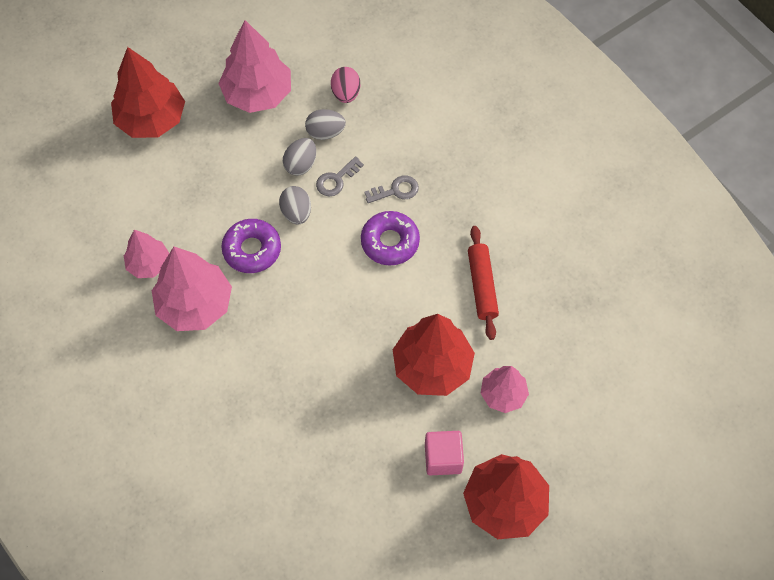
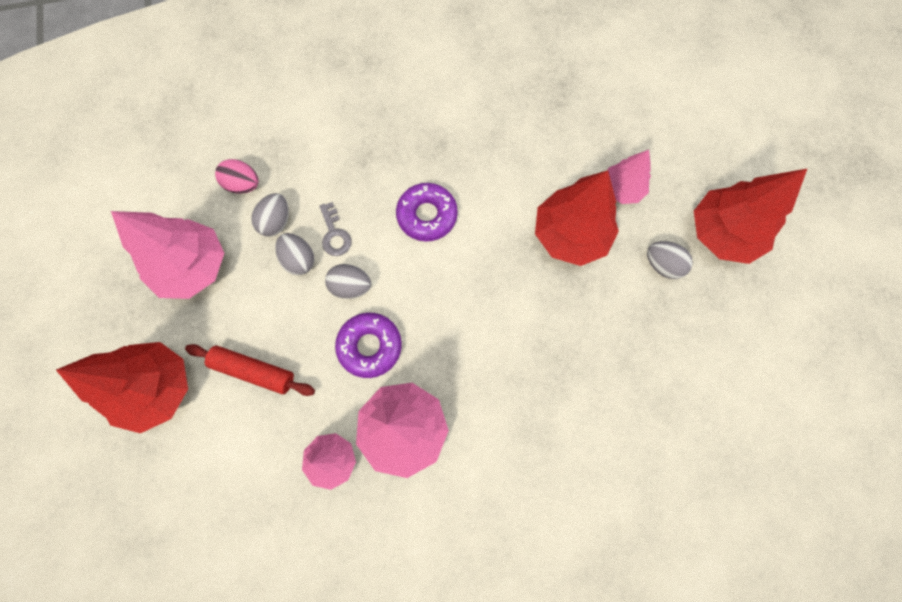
camera: 65 degrees left, 10 degrees up
grey key [364,175,419,203] -> none
pink cube [425,431,464,475] -> grey egg [647,241,693,279]
red rolling pin [468,226,499,340] -> red rolling pin moved to [185,344,315,396]

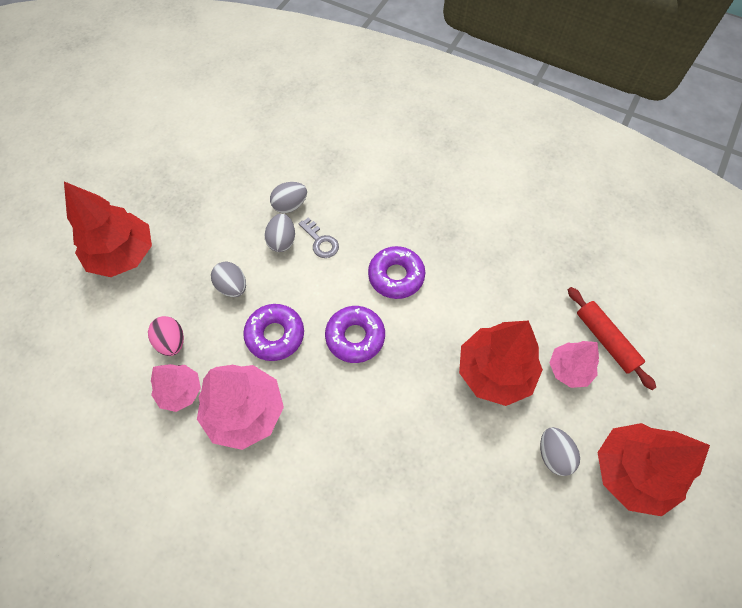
camera: 40 degrees right, 10 degrees down
pink tree [111,211,224,299] -> none
red rolling pin [185,344,315,396] -> red rolling pin moved to [568,287,656,390]
pink egg [215,159,259,194] -> pink egg moved to [148,316,184,356]
grey key [319,202,352,256] -> grey key turned 60 degrees counterclockwise [299,217,339,258]
grey egg [325,264,371,299] -> grey egg moved to [211,261,246,297]
none -> purple donut [325,306,385,363]

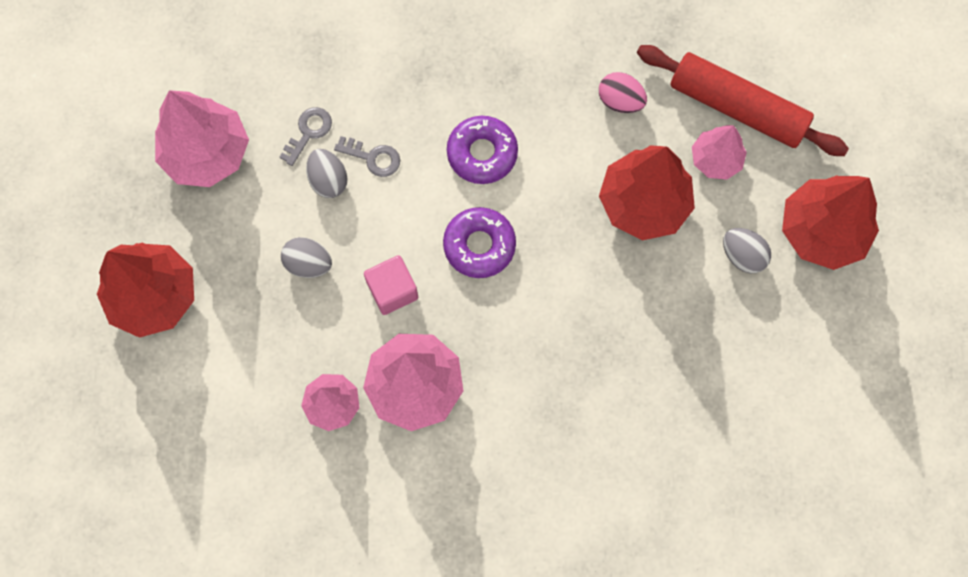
camera: 30 degrees left, 10 degrees up
pink egg [148,316,184,356] -> pink egg moved to [599,72,647,113]
purple donut [243,304,304,361] -> pink cube [364,255,418,315]
grey egg [270,182,307,213] -> grey key [280,107,332,166]
red rolling pin [568,287,656,390] -> red rolling pin [637,45,849,156], size x1.56
none -> pink tree [155,90,249,187]

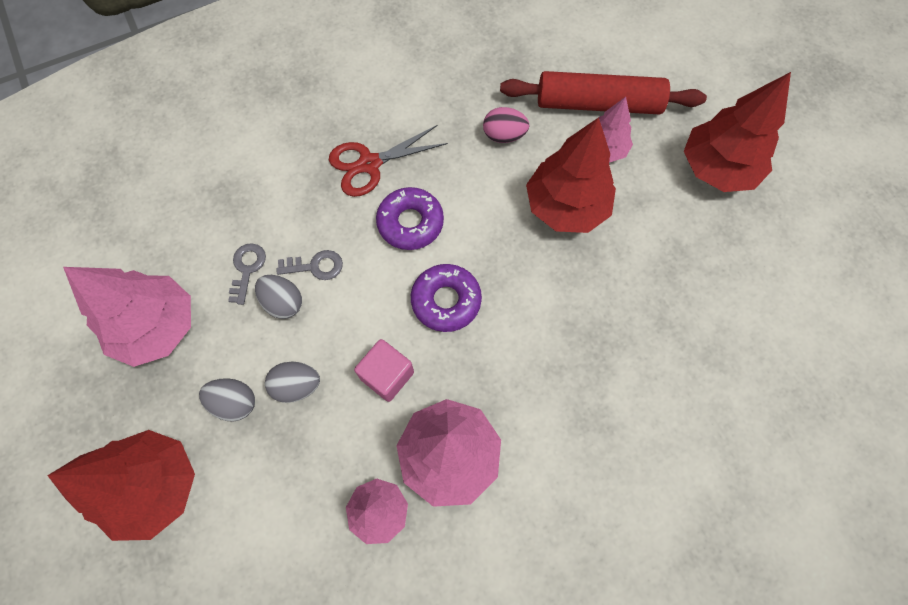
camera: 25 degrees left, 5 degrees down
grey egg [723,228,771,273] -> grey egg moved to [199,378,255,422]
none -> red scissors [329,125,448,197]

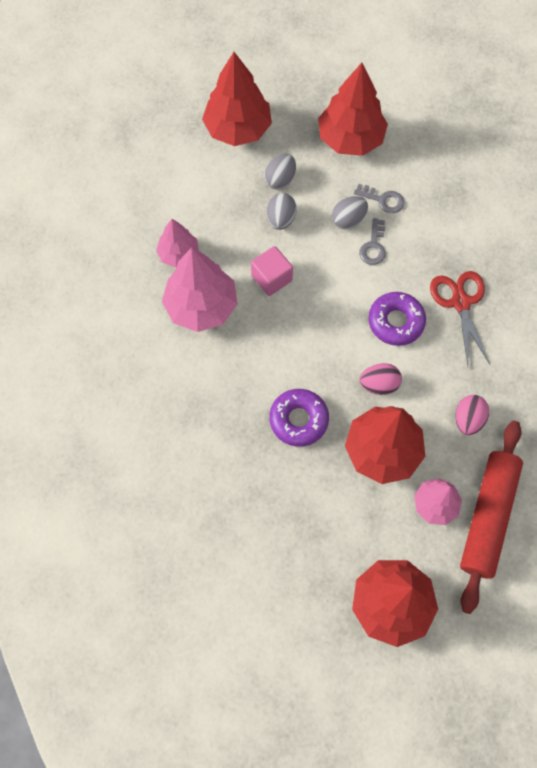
camera: 105 degrees right, 0 degrees up
pink tree [63,267,191,367] -> red tree [318,63,388,156]
purple donut [411,264,482,332] -> purple donut moved to [269,389,329,447]
none -> pink egg [360,363,402,395]

